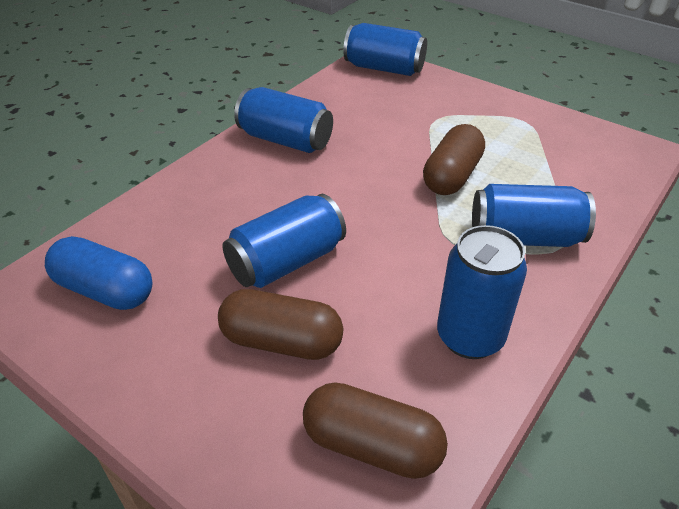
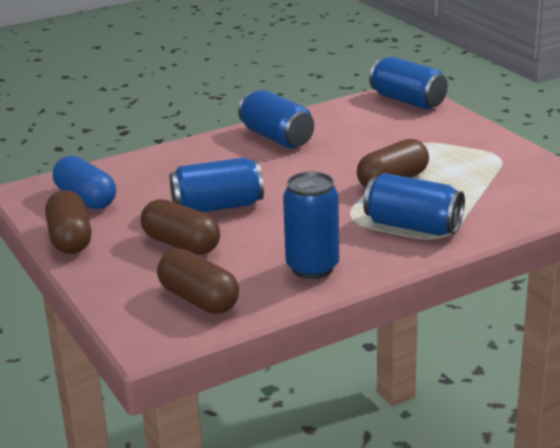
camera: 25 degrees right, 15 degrees down
none -> brown capsule [45,190,91,254]

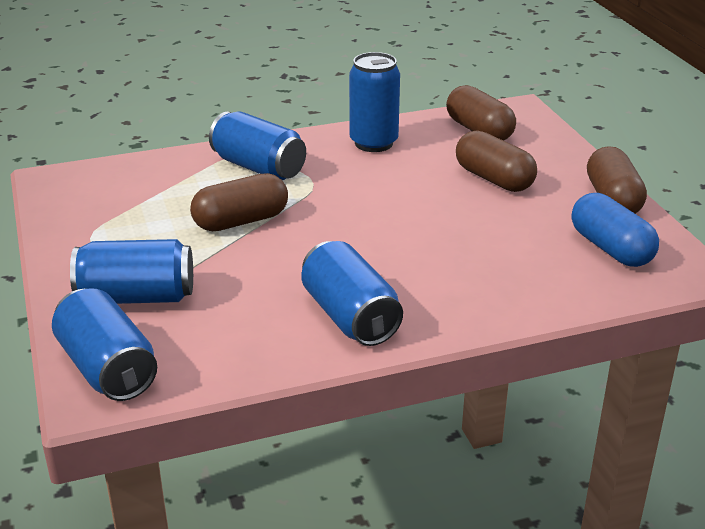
camera: 170 degrees left, 5 degrees up
blue can [170,158,264,212] -> blue can moved to [70,239,193,304]

